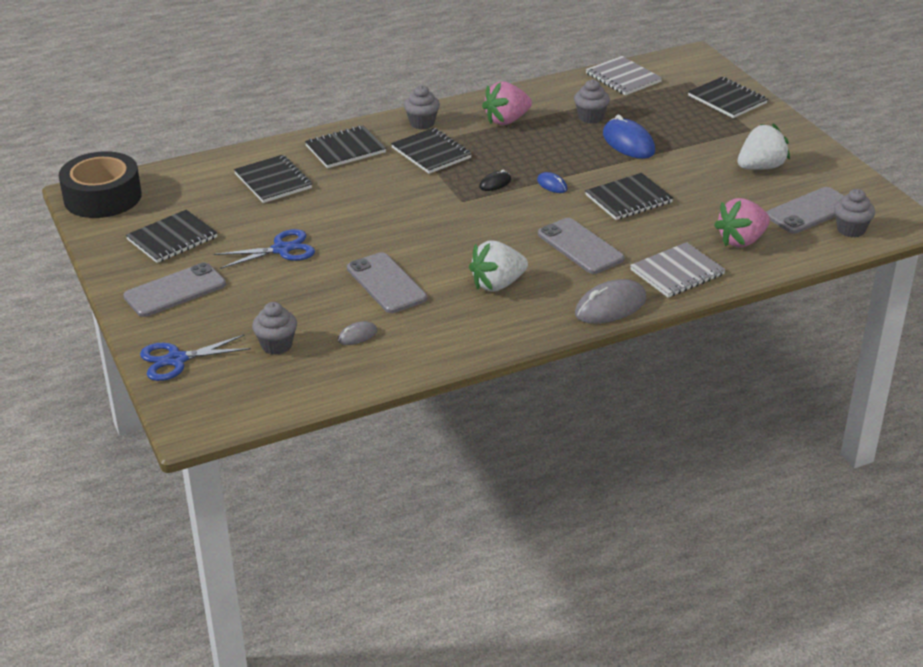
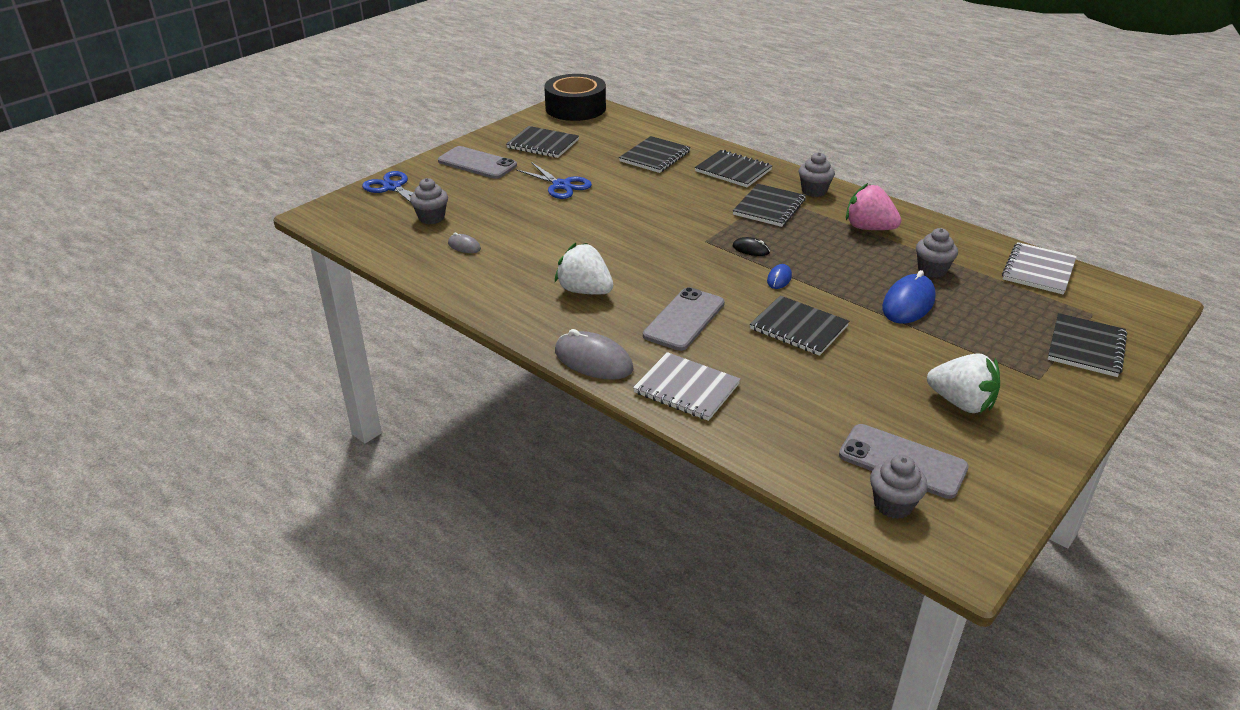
camera: 65 degrees right, 0 degrees up
grey phone [347,252,427,313] -> none
pink strawberry [714,198,770,247] -> none

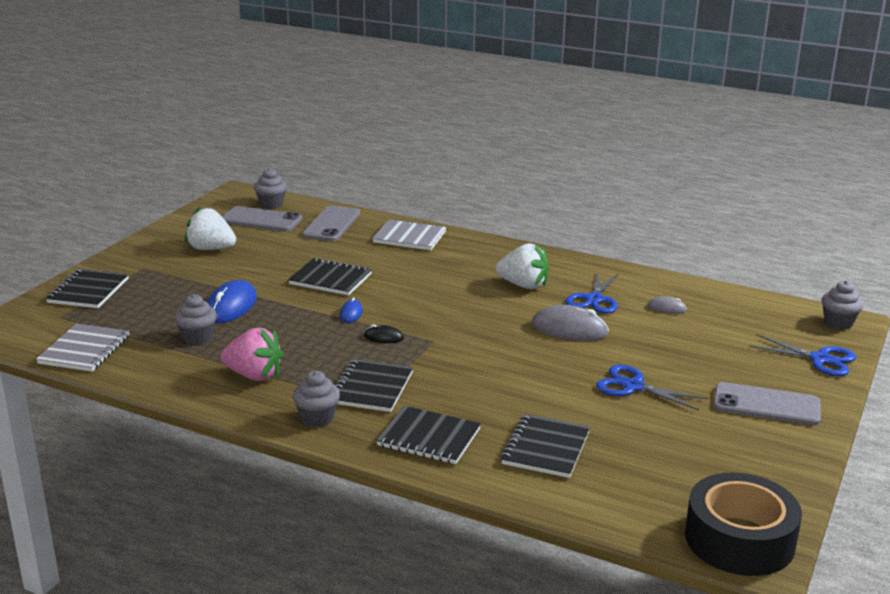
camera: 165 degrees right, 10 degrees down
grey cupcake [410,178,448,224] -> grey cupcake moved to [821,281,863,330]
black notebook [506,126,579,158] -> none
grey mouse [555,329,634,380] -> grey mouse moved to [532,305,609,341]
grey phone [643,287,725,351] -> grey phone moved to [302,205,360,241]
none -> blue scissors [566,272,619,314]

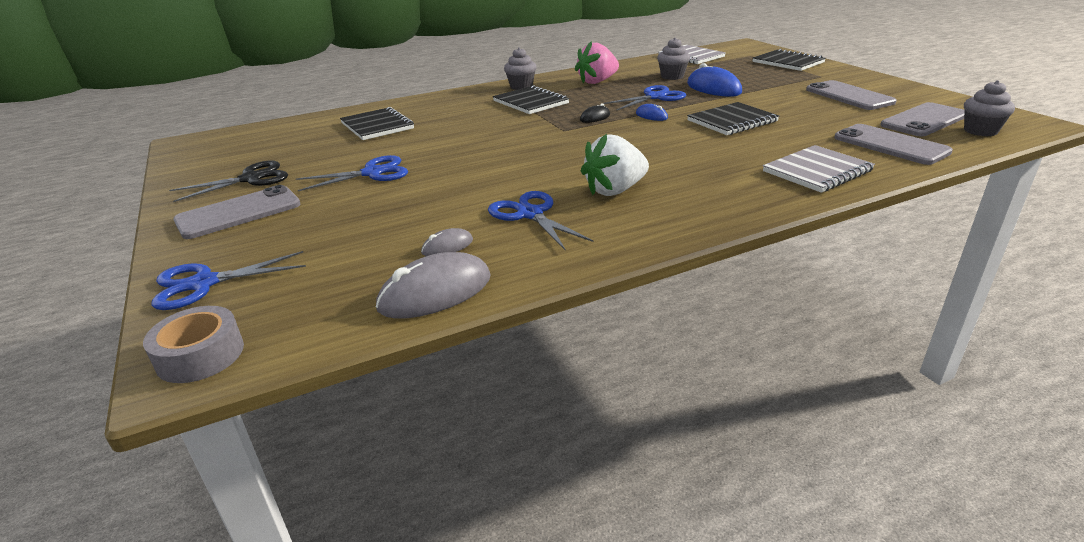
camera: 130 degrees right, 5 degrees up
white strawberry [185,207,236,250] -> grey phone [806,80,897,110]
black notebook [376,406,481,464] -> none
grey mouse [532,305,609,341] -> grey mouse moved to [376,252,491,319]
black tape [685,473,802,576] -> none
grey cupcake [821,281,863,330] -> grey tape [143,306,244,383]
none -> black scissors [169,161,288,202]
none -> blue scissors [603,85,686,110]

